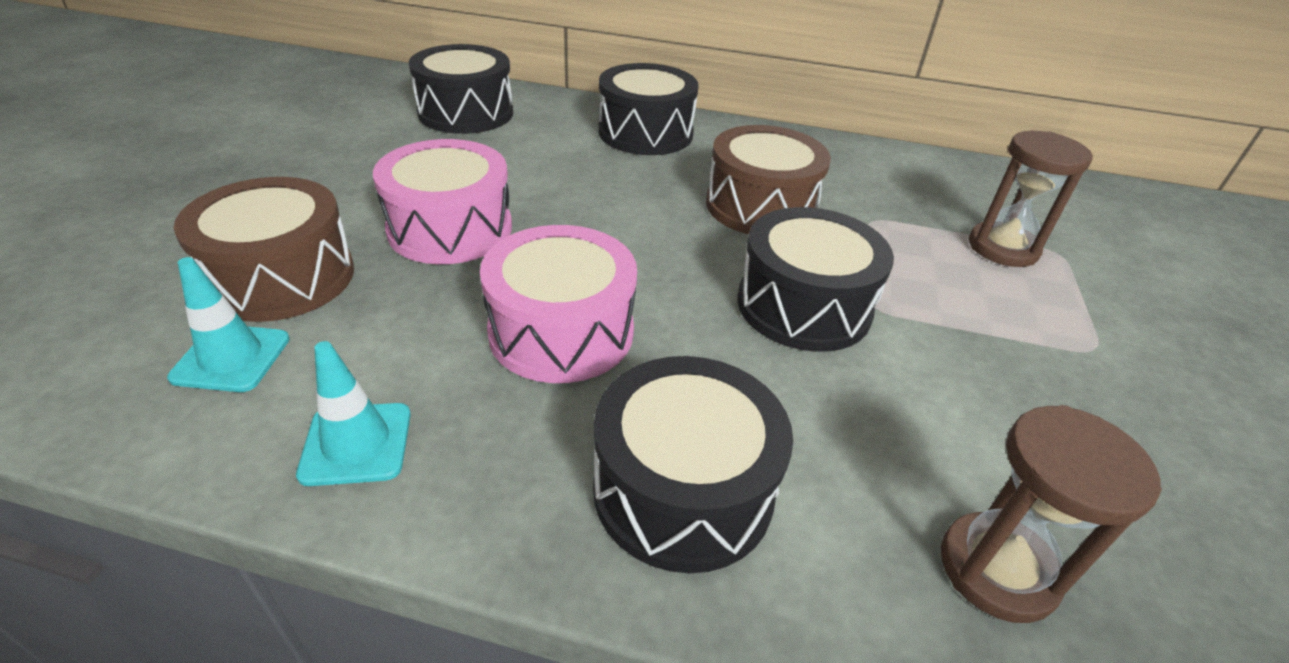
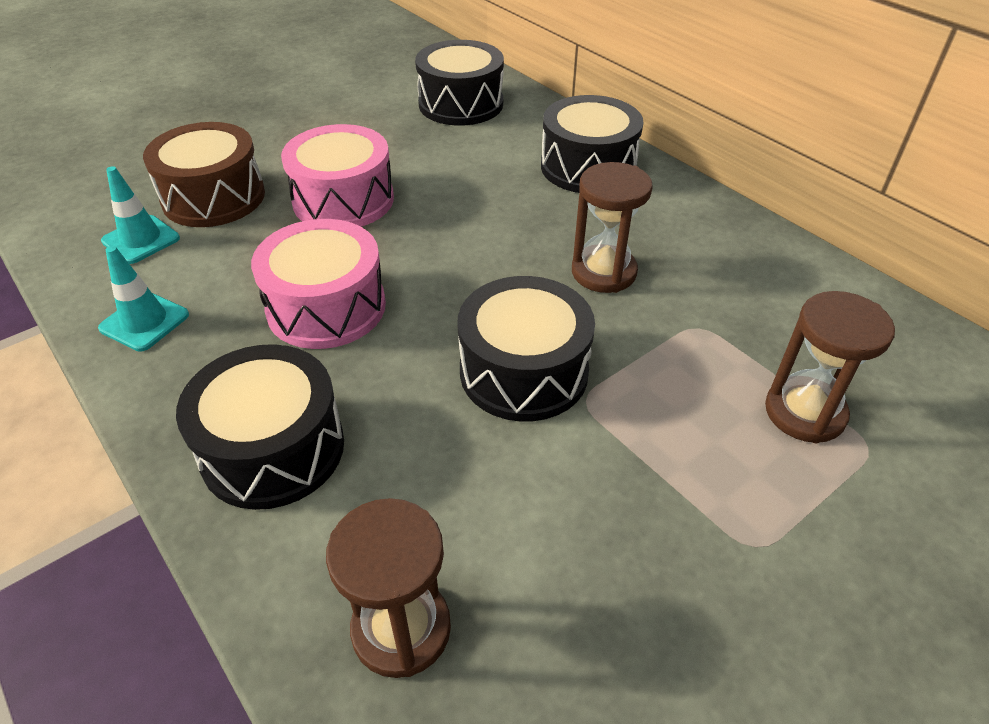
camera: 40 degrees right, 5 degrees up
brown drum [706,125,831,234] -> brown hourglass [572,162,653,293]

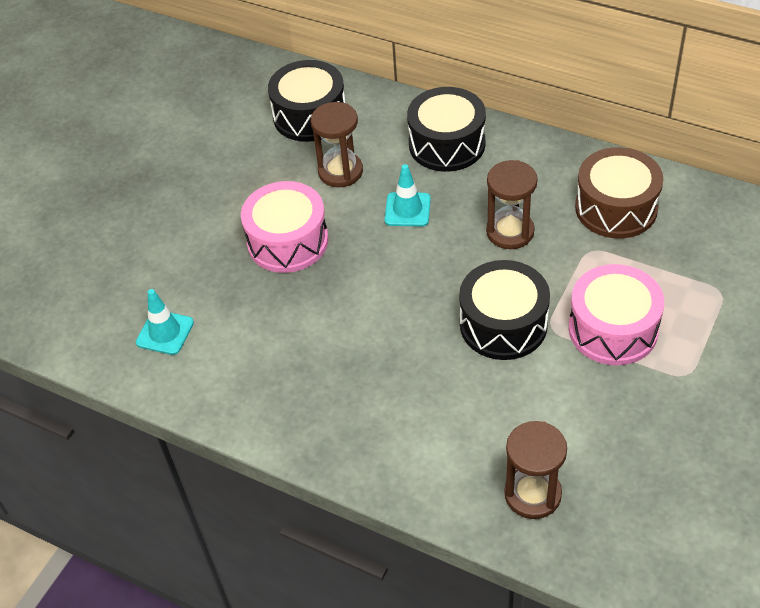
camera: 20 degrees left, 5 degrees up
turquoise traffic cone [98,246,189,352] -> turquoise traffic cone moved to [385,164,431,227]
brown drum [143,122,265,227] -> brown drum moved to [575,147,663,238]
black drum [176,344,344,510] -> none
pink drum [251,219,386,349] -> pink drum moved to [569,264,664,365]
brown hourglass [765,291,895,443] -> brown hourglass moved to [311,102,363,187]

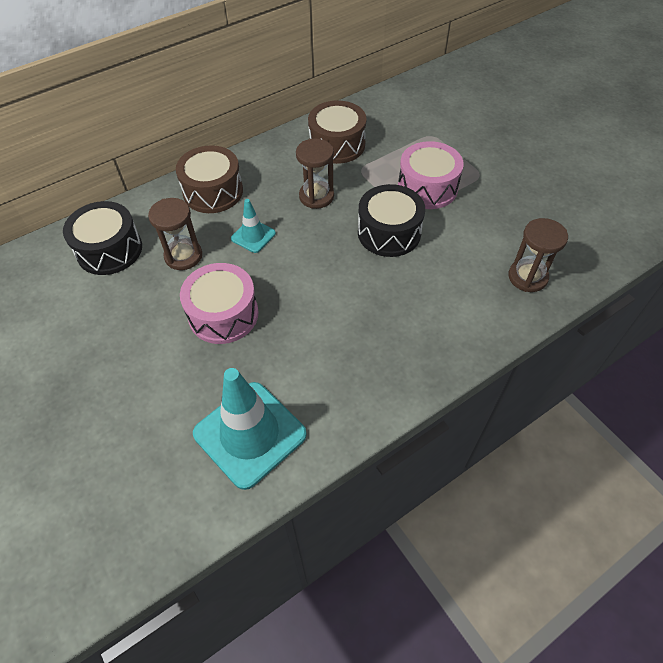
camera: 65 degrees left, 5 degrees up
turquoise traffic cone [136,289,194,355] -> turquoise traffic cone [193,368,307,490], size x2.00
black drum [407,87,486,172] -> brown drum [176,145,243,213]

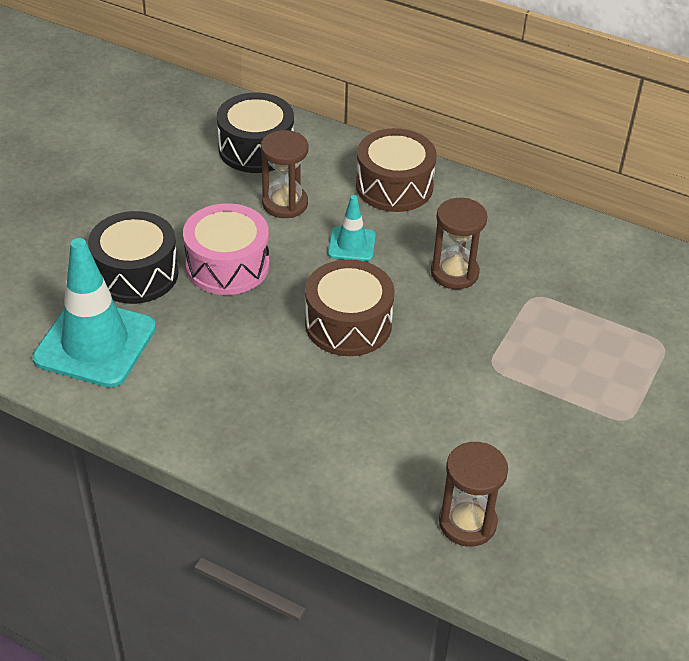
camera: 60 degrees right, 10 degrees down
brown drum [308,100,366,164] -> brown drum moved to [305,259,395,356]
black drum [358,184,425,257] -> black drum moved to [88,211,179,304]
pink drum [398,141,464,209] -> none

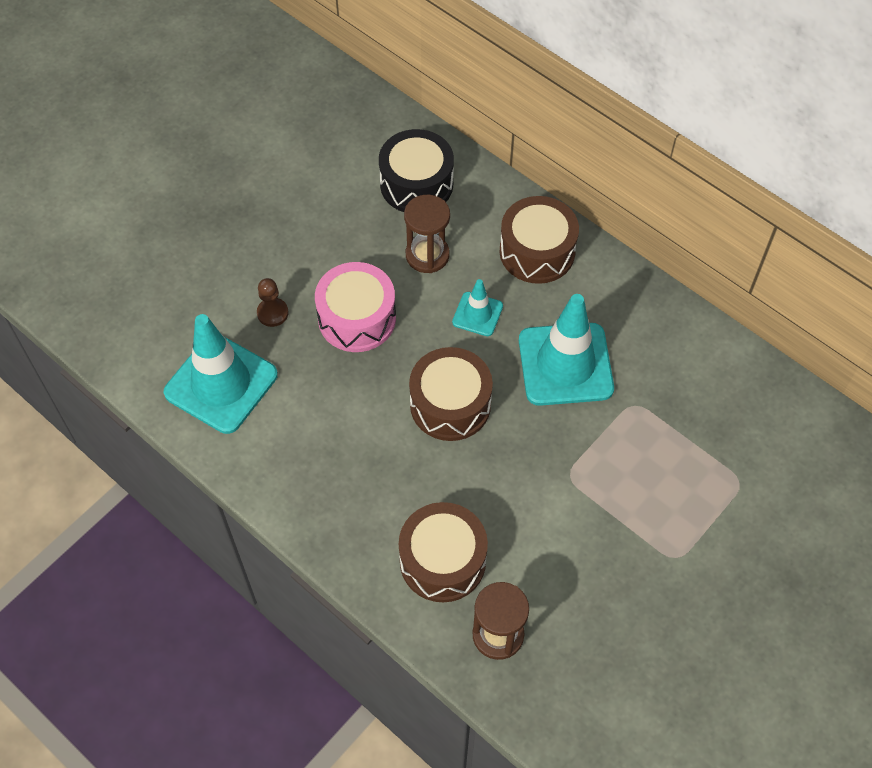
camera: 15 degrees right, 15 degrees up
black drum [88,211,179,304] -> brown pawn [257,278,288,327]
brown hourglass [431,198,488,289] -> turquoise traffic cone [519,294,614,406]
none -> brown drum [399,502,488,602]

